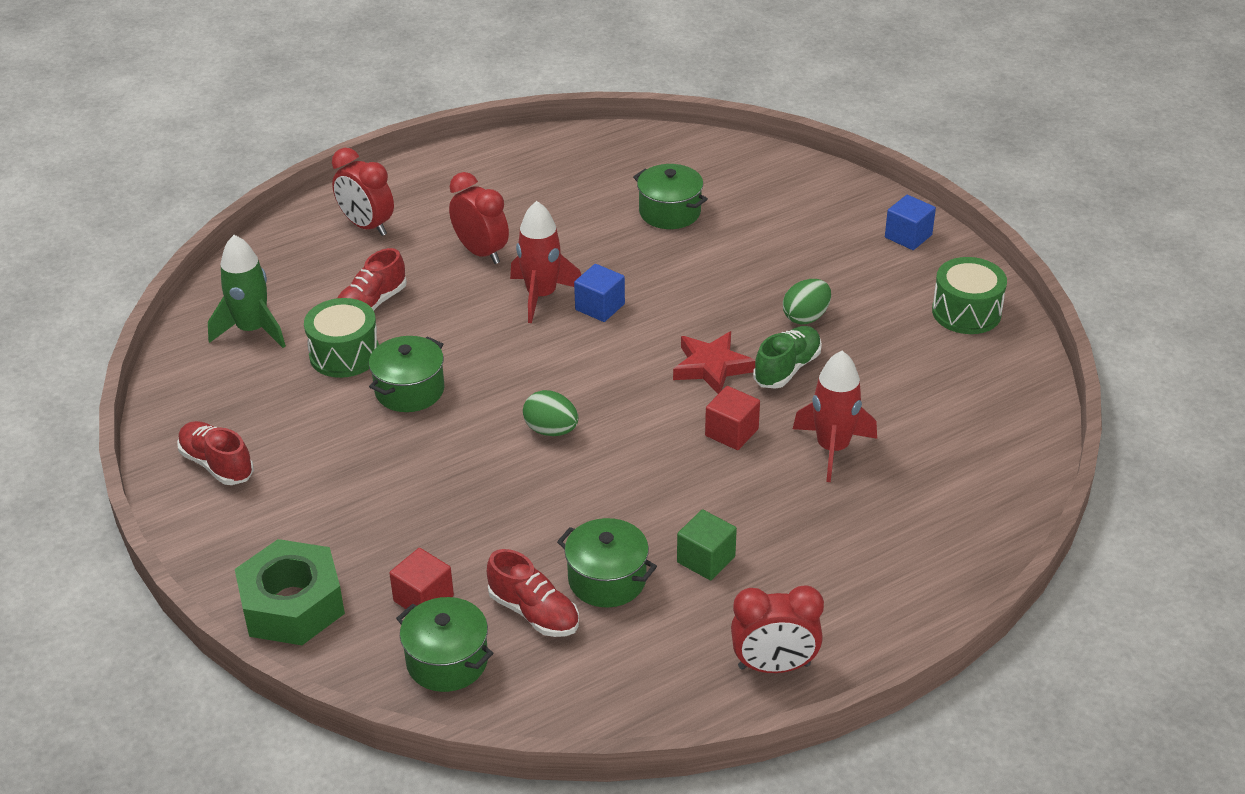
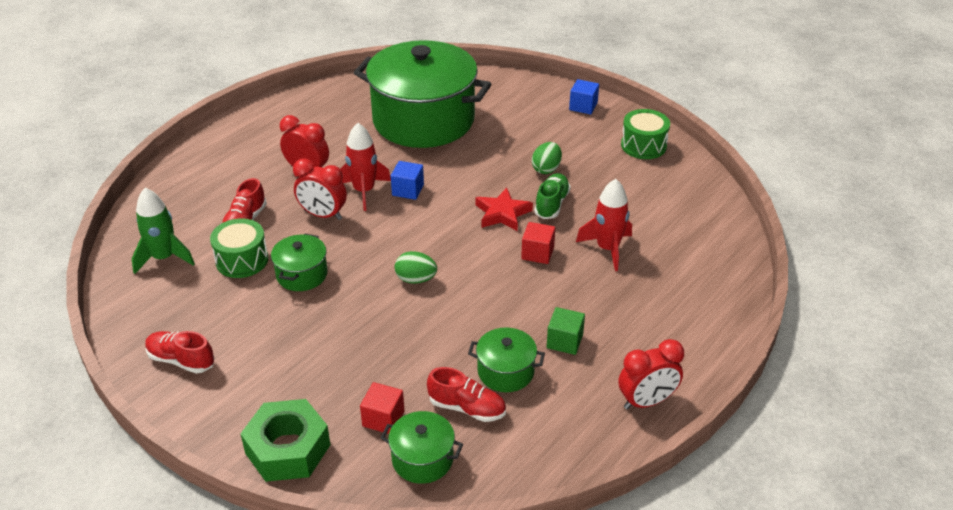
camera: 20 degrees left, 0 degrees up
red clock [332,148,394,236] -> red clock moved to [293,158,347,220]
green pot [633,164,708,229] -> green pot [354,40,491,148], size x2.38

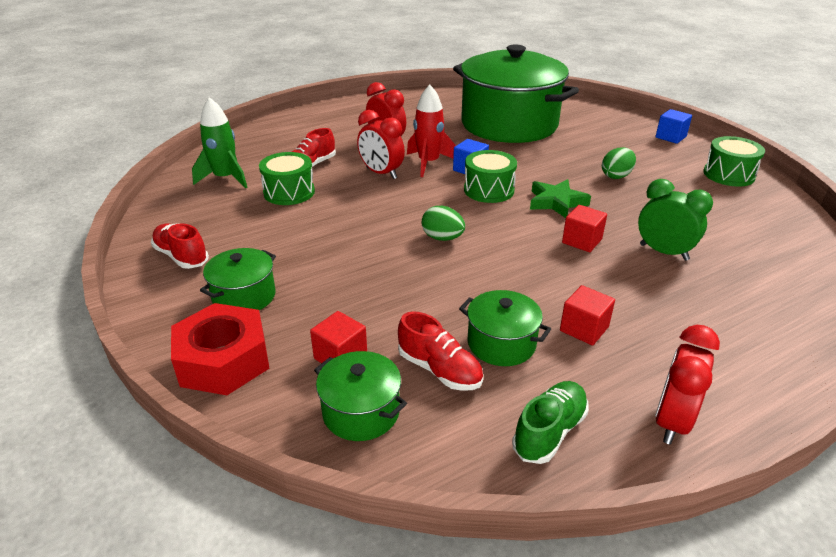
camera: 20 degrees right, 5 degrees down
green nut [240,399,330,482] -> red nut [171,303,270,395]
green pot [271,234,328,291] -> green pot moved to [200,248,276,310]
red star [476,188,533,231] -> green star [530,179,591,218]
green shoe [534,173,571,219] -> green shoe moved to [512,381,589,464]
green cube [547,307,585,355] -> red cube [560,285,615,346]
red rocket [576,179,632,271] -> green clock [638,179,713,261]
red clock [618,339,684,410] -> red clock turned 120 degrees clockwise [655,325,720,445]
none -> green drum [464,150,517,203]

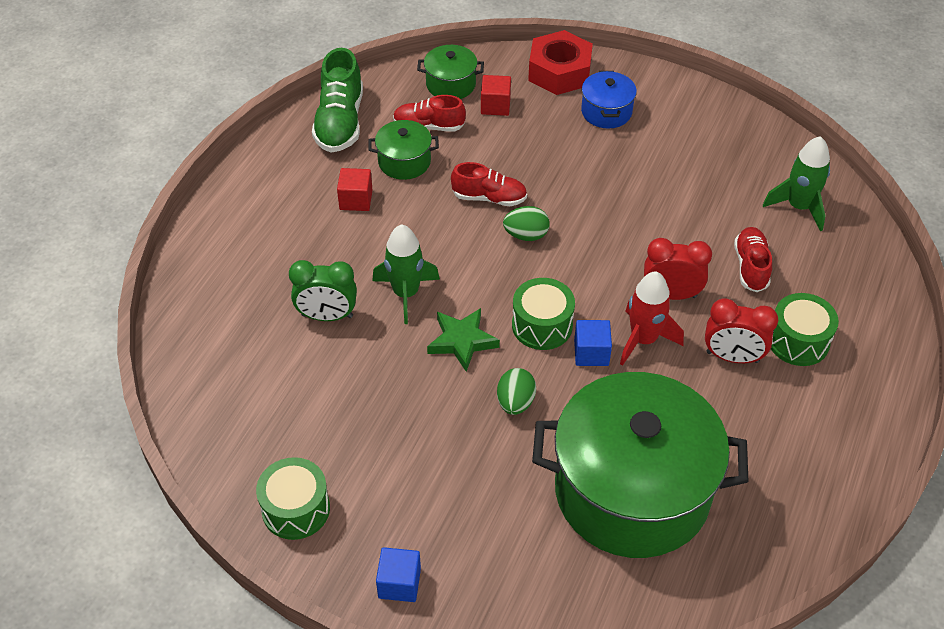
camera: 145 degrees right, 15 degrees up
red shoe [151,223,209,269] -> red shoe moved to [451,162,527,206]
green pot [200,248,276,310] -> blue pot [581,71,637,129]
green drum [259,152,315,205] -> green drum moved to [771,293,839,366]
green shoe [512,381,589,464] -> green shoe [312,48,363,153], size x1.54
red cube [562,205,607,252] -> green rocket [372,224,440,324]
green egg [602,147,636,179] -> green egg moved to [497,368,536,415]
red clock [655,325,720,445] -> none

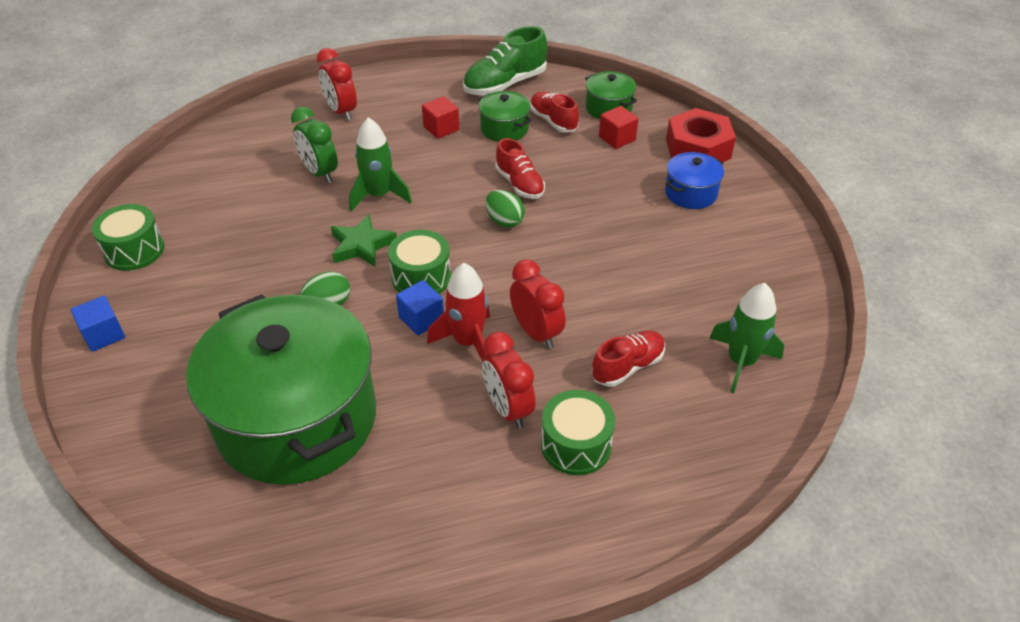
camera: 50 degrees right, 5 degrees down
none -> red clock [317,48,357,121]

